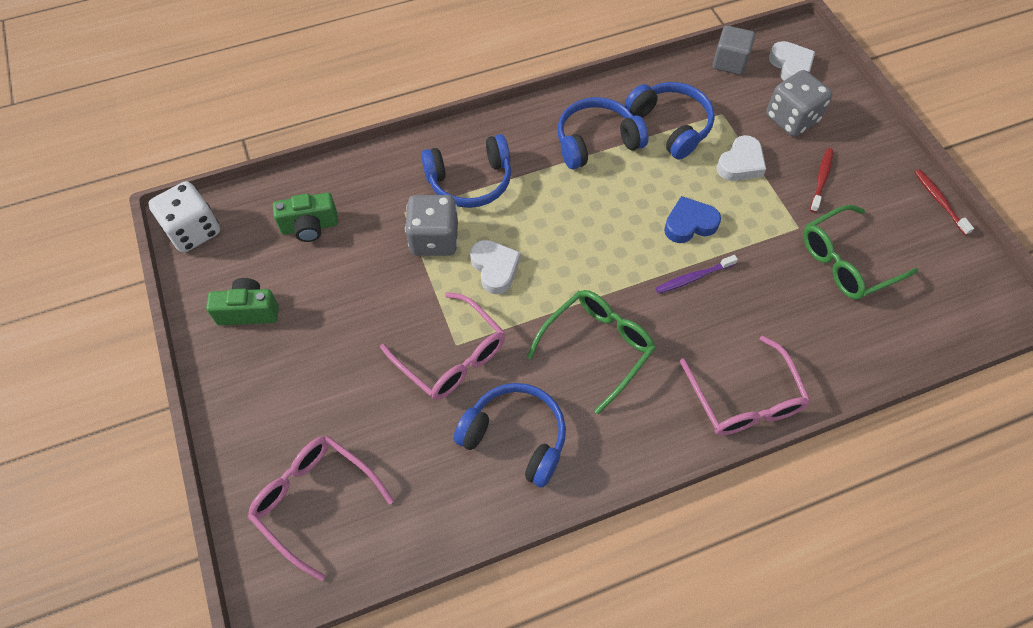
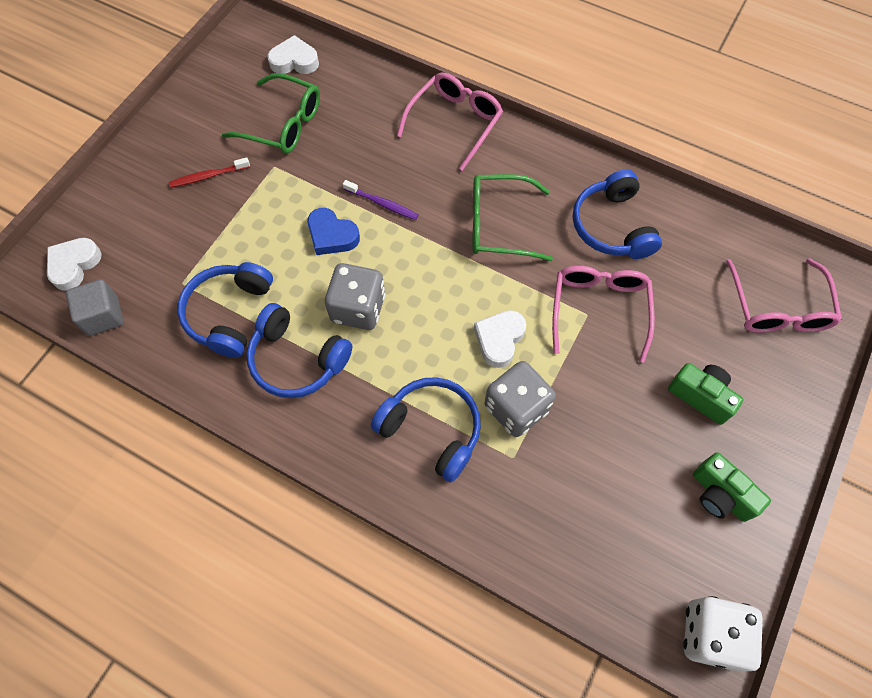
camera: 130 degrees left, 5 degrees up
green camera [273,193,338,242] -> green camera moved to [668,363,744,425]
white heart [717,135,766,181] -> white heart moved to [267,35,319,74]
grey dice [766,70,832,137] -> grey dice moved to [325,263,385,330]
red toothbrush [914,169,974,235] -> none

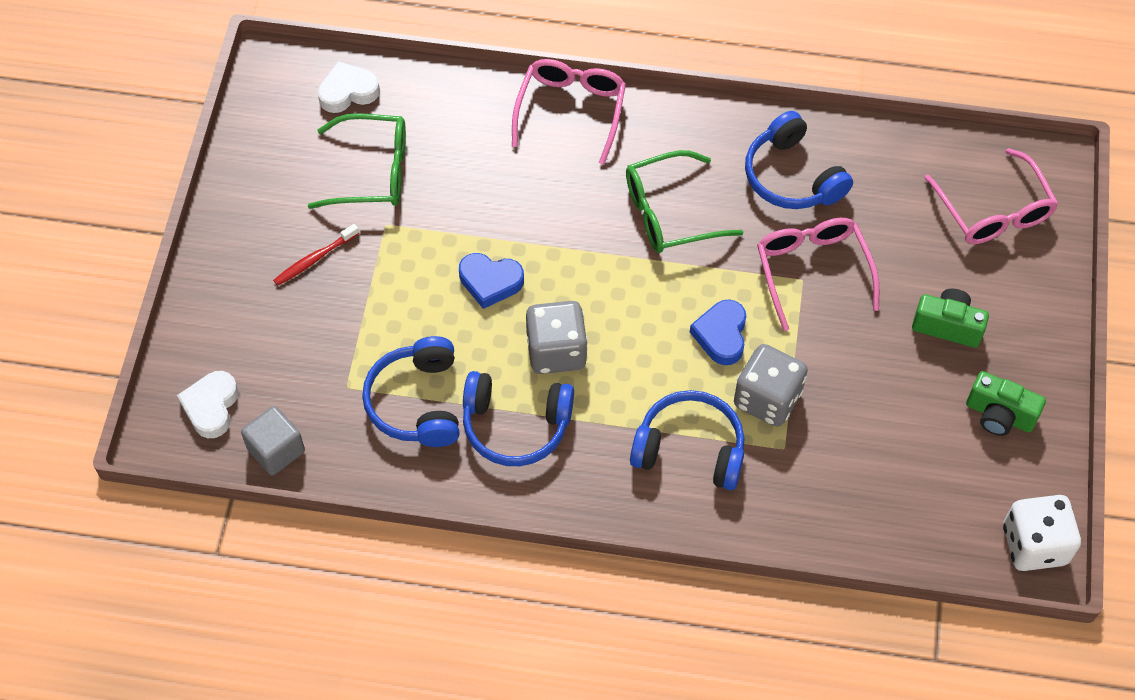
camera: 20 degrees left, 5 degrees down
purple toothbrush [343,180,418,220] -> none
white heart [474,310,526,368] -> blue heart [690,300,746,365]

